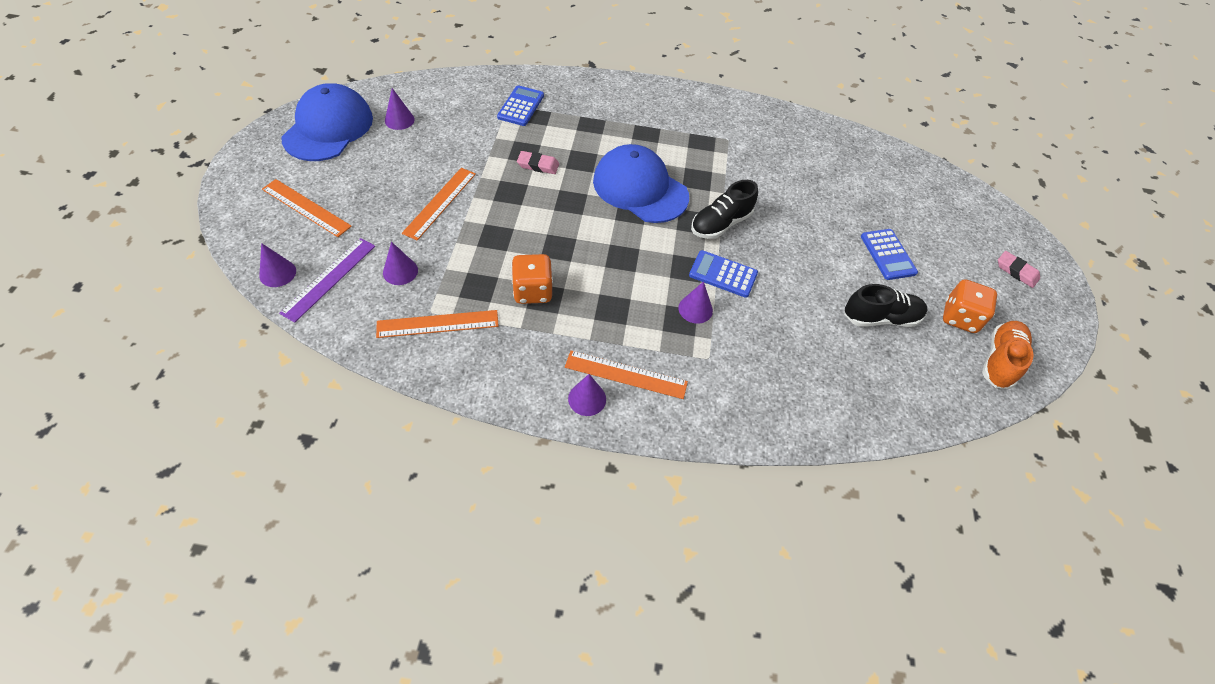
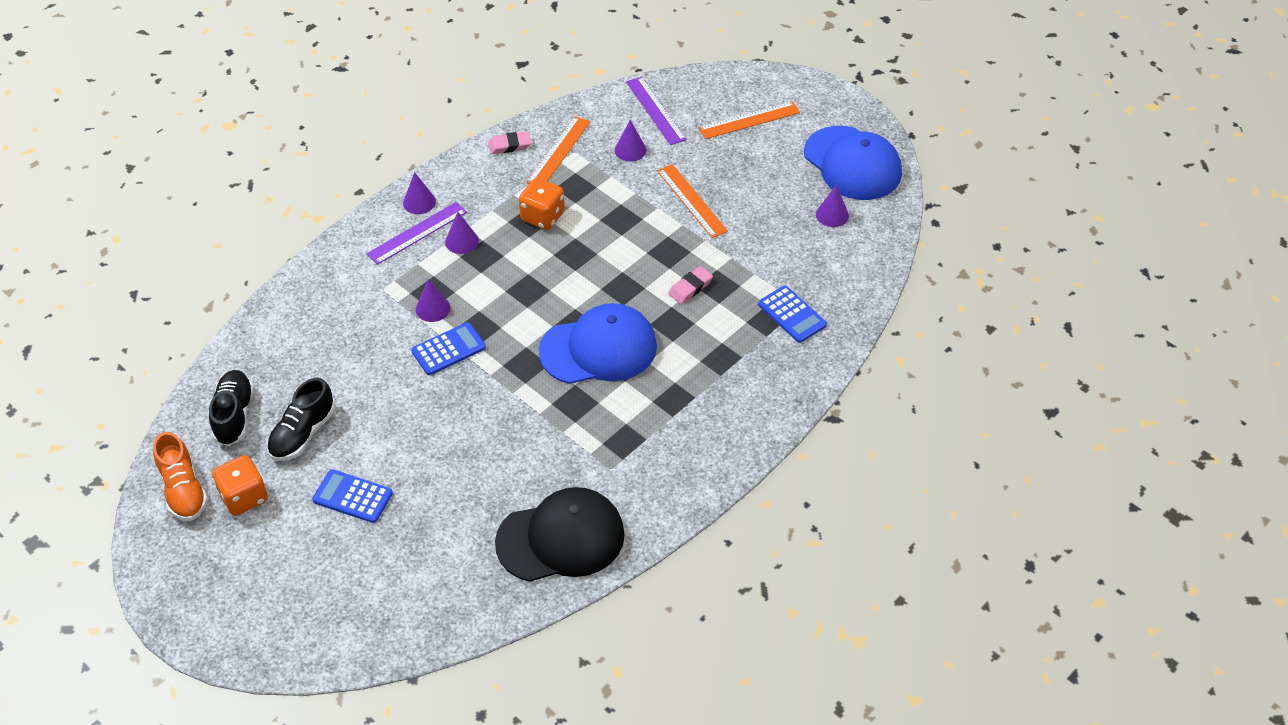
camera: 130 degrees right, 5 degrees down
purple cone [259,243,296,287] -> purple cone moved to [445,212,479,254]
orange ruler [565,351,688,399] -> purple ruler [367,202,467,265]
black shoe [691,180,758,239] -> black shoe moved to [209,370,254,446]
pink eraser [998,251,1040,288] -> pink eraser moved to [488,131,531,154]
none -> black cap [495,487,625,582]

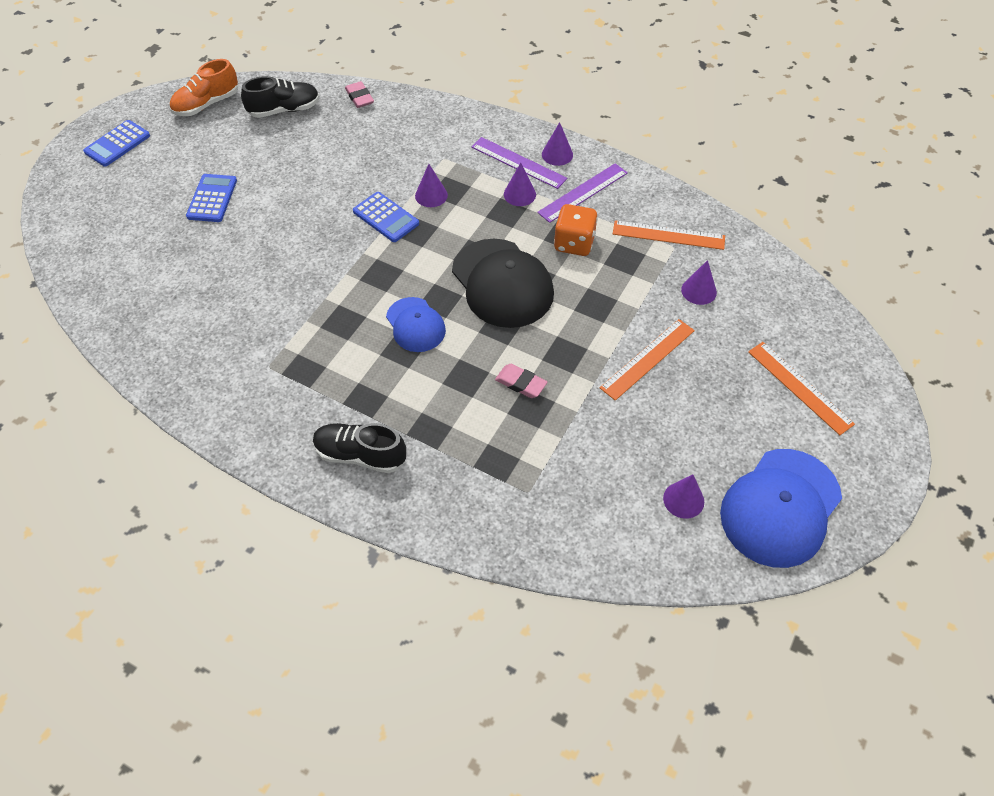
camera: 75 degrees right, 5 degrees up
orange dice [212,455,268,516] -> none
black shoe [267,377,335,461] -> black shoe moved to [313,423,406,473]
pink eraser [488,131,531,154] -> pink eraser moved to [345,81,374,108]
black cap [495,487,625,582] -> black cap moved to [452,239,554,328]
blue cap [539,303,657,384] -> blue cap [386,297,446,352], size x0.58
purple ruler [626,77,686,145] -> purple ruler moved to [537,163,628,223]
blue calculator [758,286,827,343] -> blue calculator moved to [83,120,150,167]

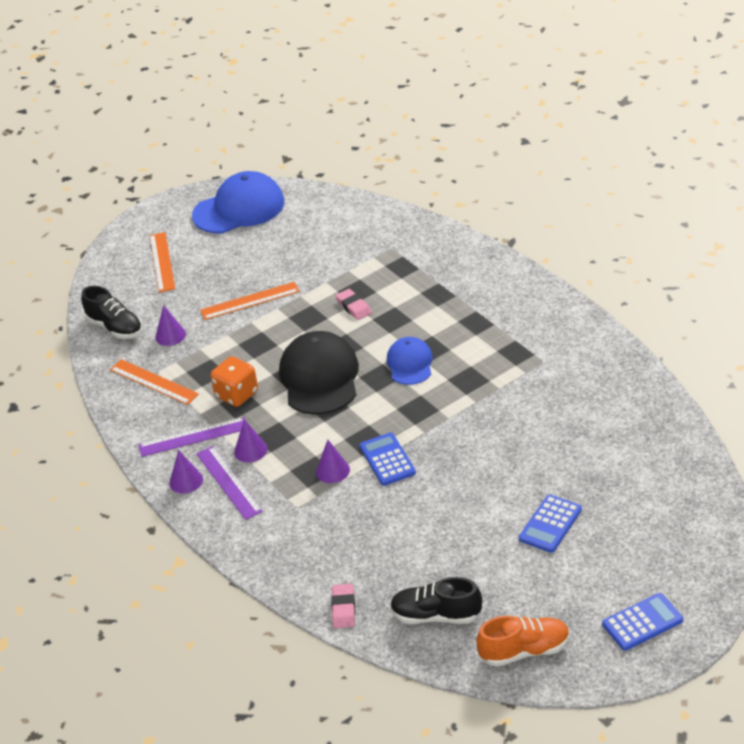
camera: 150 degrees left, 15 degrees down
black shoe [313,423,406,473] -> black shoe moved to [81,286,143,339]
purple cone [663,475,704,519] -> none

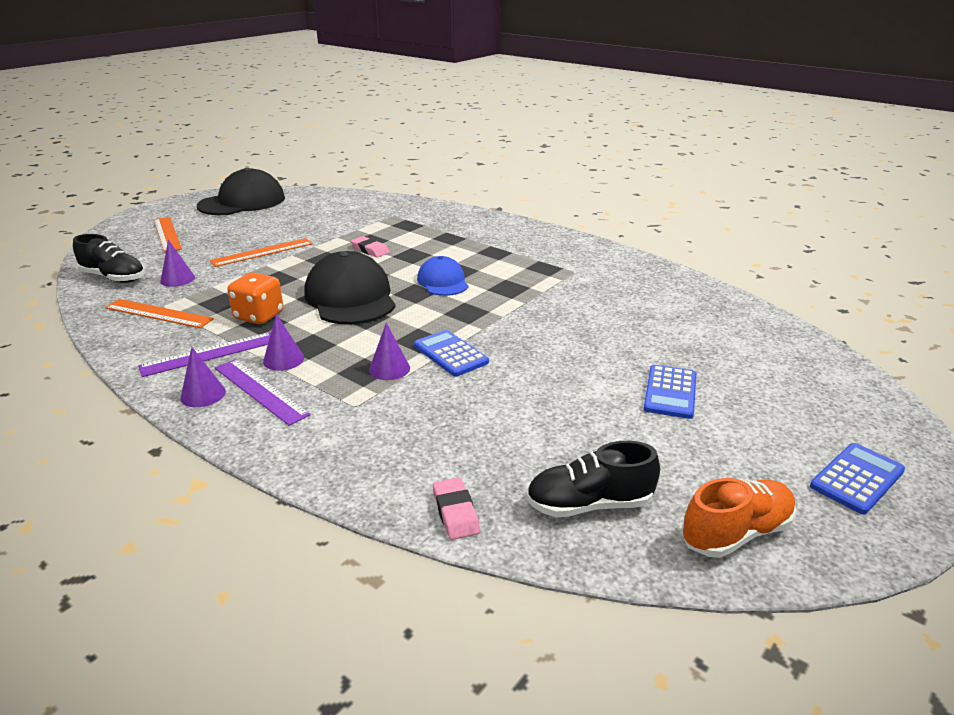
camera: 20 degrees left, 10 degrees down
blue cap [192,171,284,234] -> black cap [197,167,285,215]

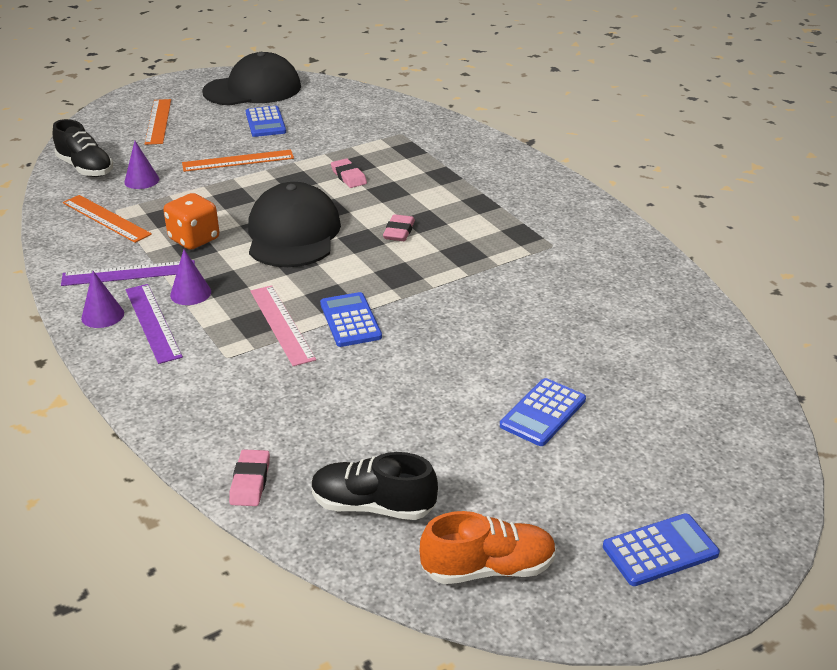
camera: 20 degrees right, 5 degrees up
purple cone [369,323,410,380] -> pink ruler [250,285,316,366]
blue cap [417,256,469,296] -> pink eraser [383,214,415,241]
none -> blue calculator [246,106,286,137]

